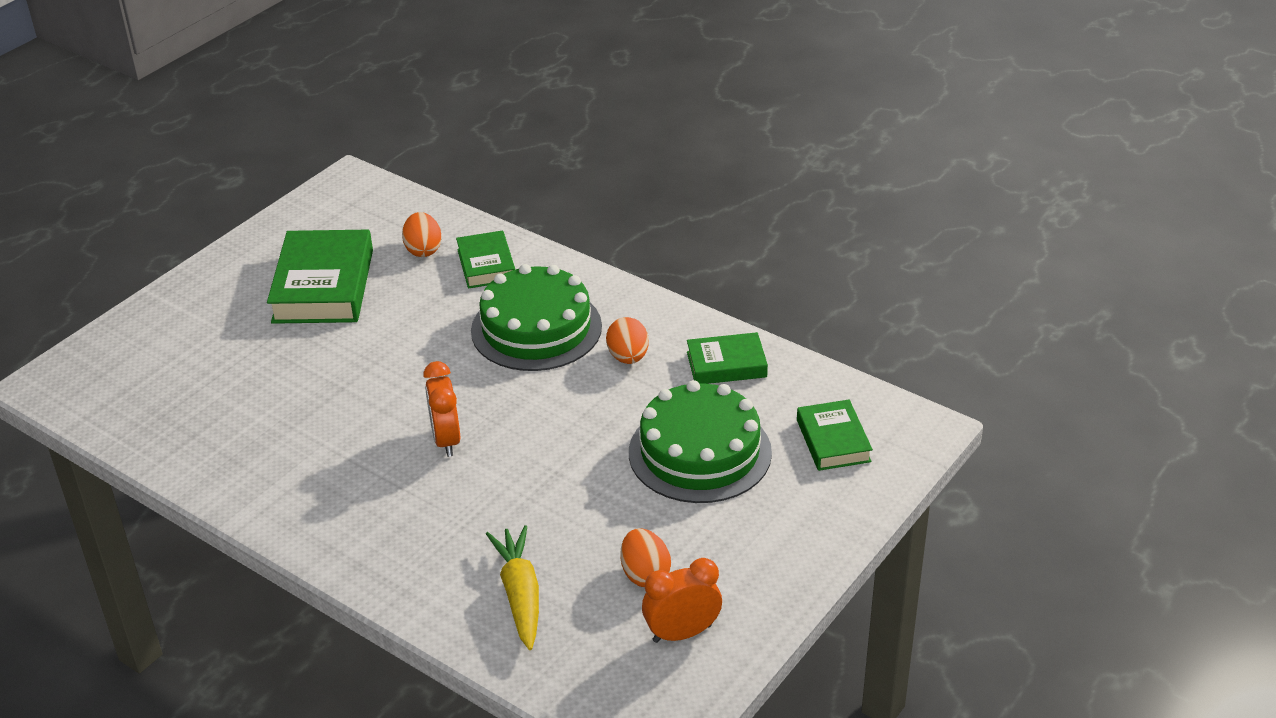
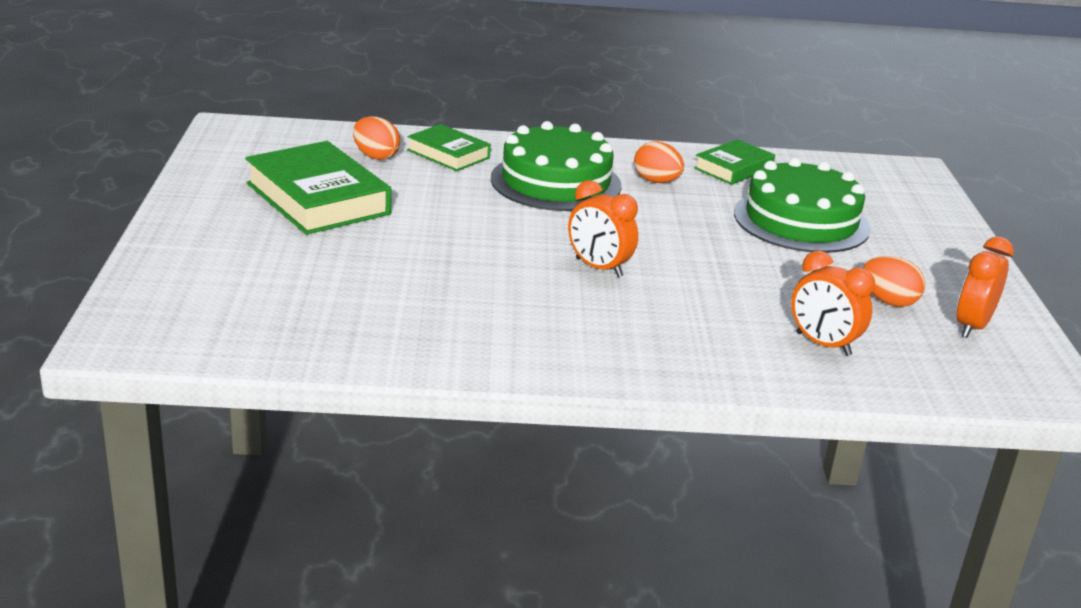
camera: 40 degrees left, 10 degrees down
yellow carrot [486,525,539,650] -> orange clock [791,251,875,356]
green book [797,400,873,471] -> none

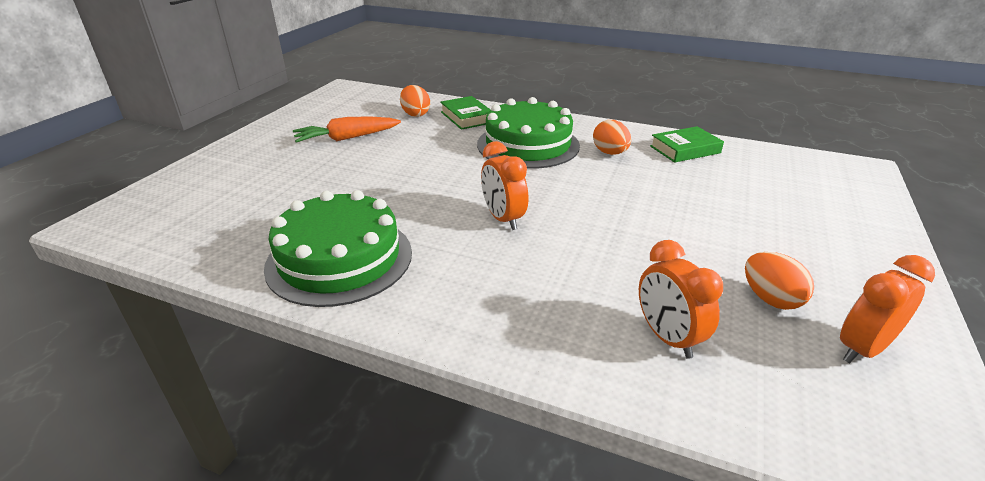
camera: 25 degrees right, 5 degrees up
green book [245,141,392,235] -> orange carrot [293,117,401,143]
green cake [734,158,870,253] -> green cake moved to [264,190,412,307]

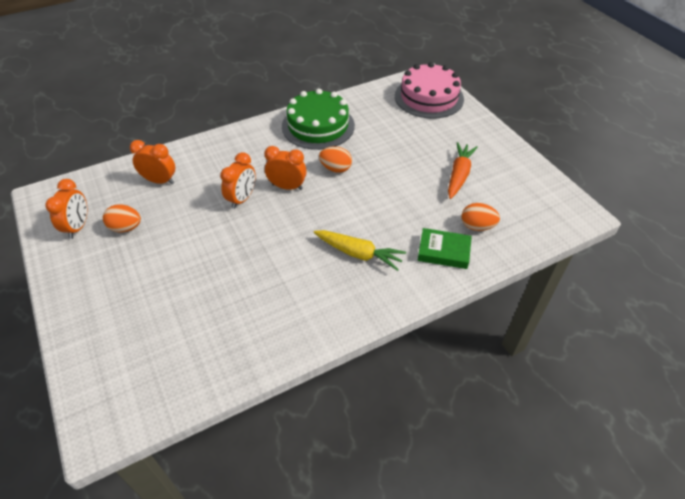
camera: 130 degrees right, 15 degrees up
green cake [477,97,580,169] -> yellow carrot [314,230,406,271]
orange egg [593,120,631,155] -> orange egg moved to [319,146,352,173]
green book [650,126,724,163] -> none
none -> orange clock [220,152,256,209]
none -> pink cake [395,62,464,119]

